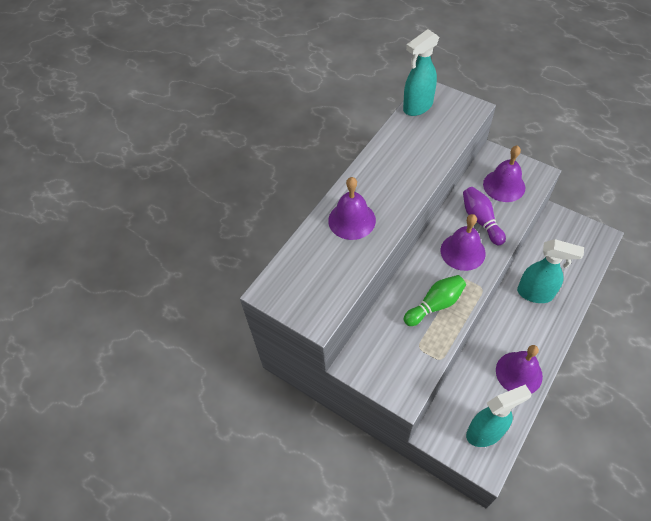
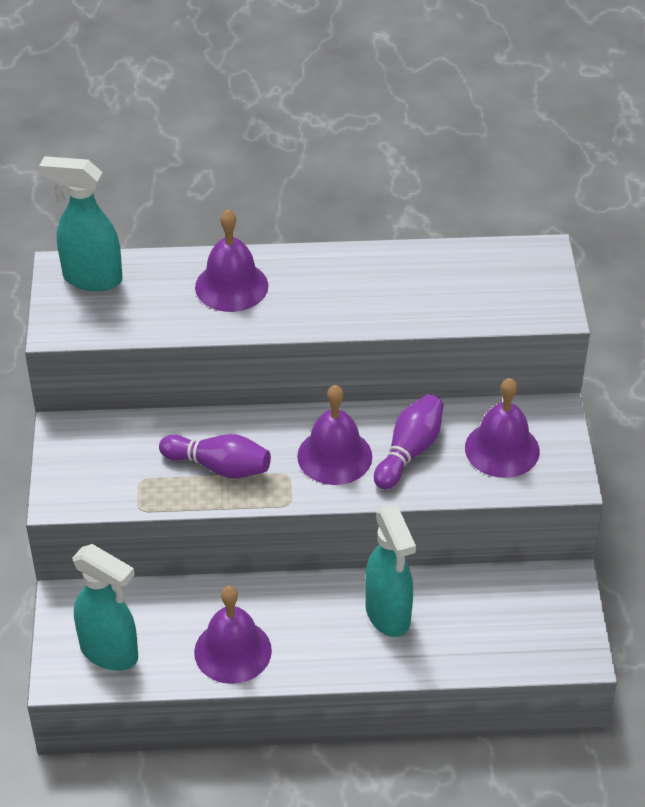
camera: 50 degrees right, 10 degrees down
turquoise spray bottle [403,29,439,116] -> turquoise spray bottle moved to [39,156,122,291]
green bowling pin [404,275,466,326] -> purple bowling pin [159,434,271,479]

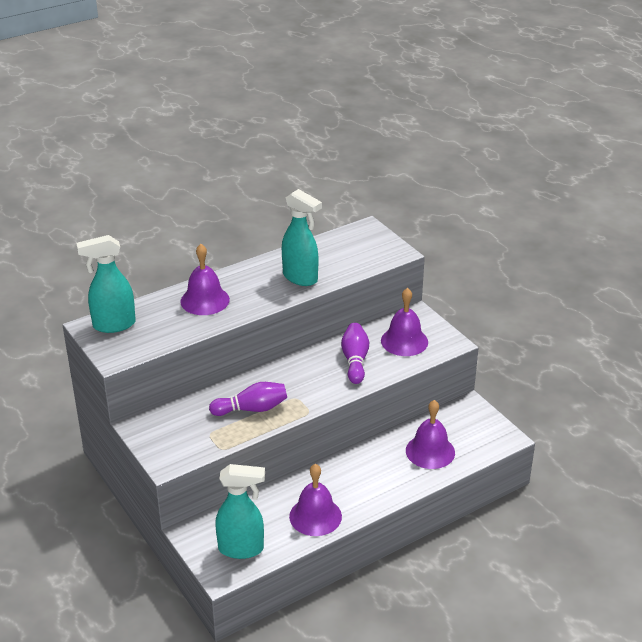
camera: 30 degrees left, 10 degrees down
purple bell [297,385,372,485] -> purple bell moved to [406,400,455,469]
turquoise spray bottle [365,505,416,637] -> turquoise spray bottle moved to [282,189,322,286]

